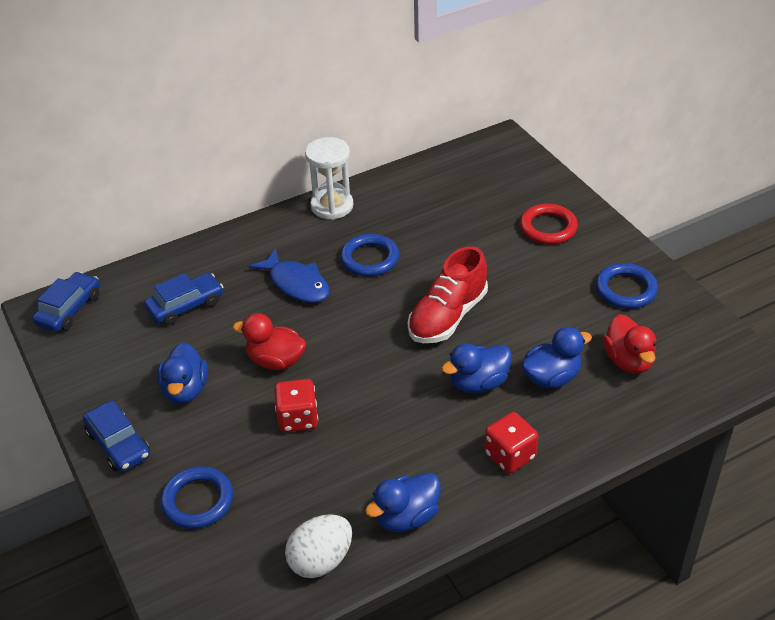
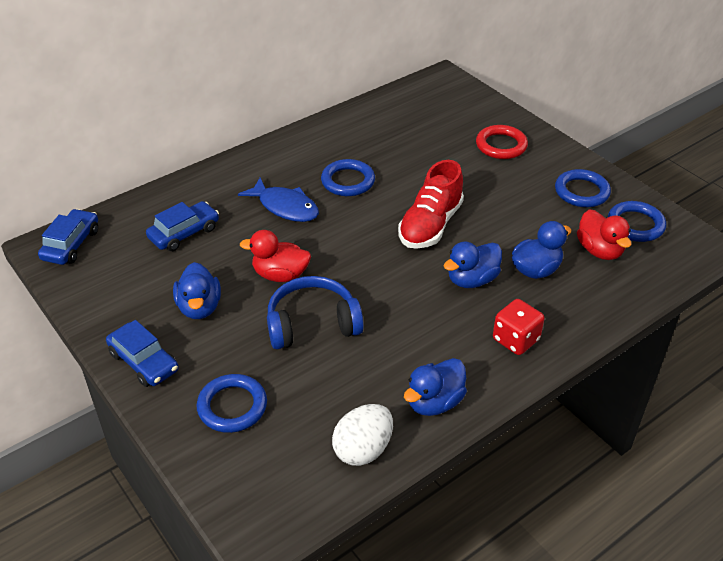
camera: 10 degrees left, 0 degrees up
red dice [274,379,318,432] -> blue headphones [267,276,364,349]
white hourglass [305,137,353,220] -> none
none -> blue ring [608,201,666,242]

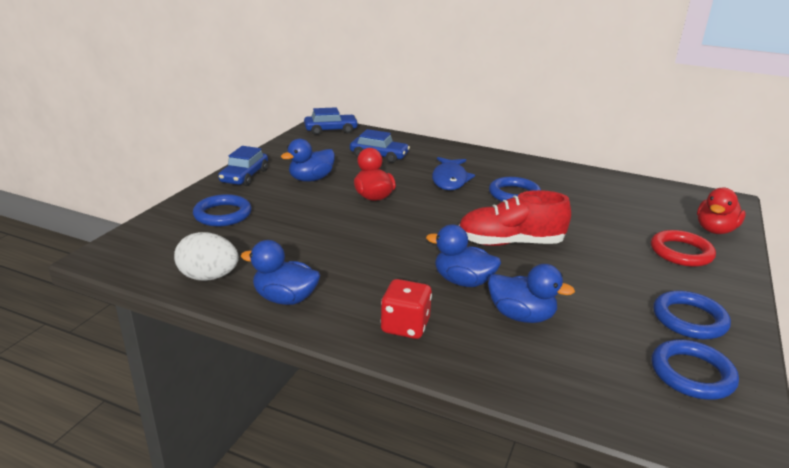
camera: 60 degrees right, 15 degrees down
blue headphones [267,276,364,349] -> none
red duck [577,209,631,260] -> red duck moved to [697,188,746,234]

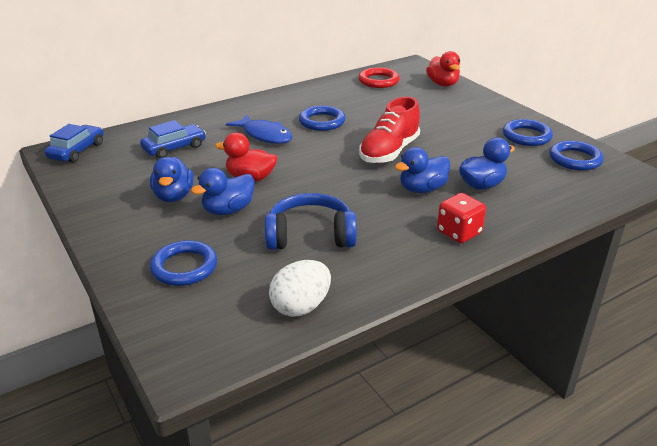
camera: 55 degrees left, 5 degrees up
blue car [218,146,268,186] -> none
blue duck [241,240,320,305] -> blue duck moved to [191,168,254,215]
red ring [651,230,716,267] -> red ring moved to [358,67,400,88]
none -> blue headphones [265,193,357,250]

